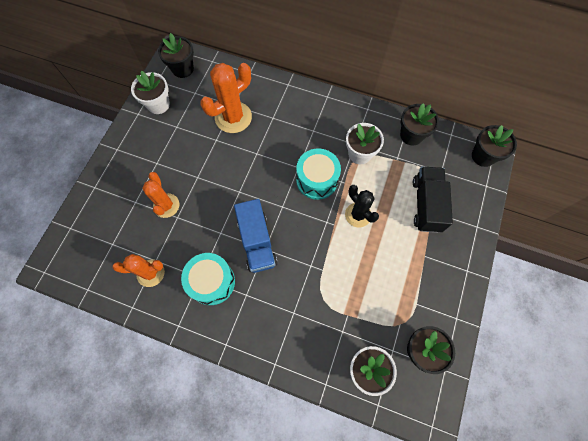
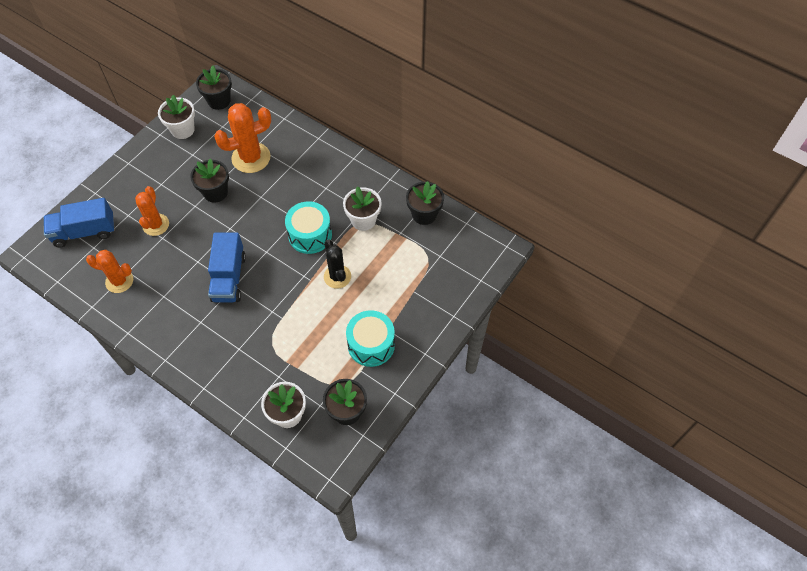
camera: 15 degrees right, 10 degrees down
turquoise drum [181,253,235,305] -> turquoise drum moved to [346,310,395,367]
black truck [413,166,453,233] -> none
black flower pot [472,125,517,167] -> black flower pot moved to [190,159,229,203]
none -> blue truck [44,198,115,248]

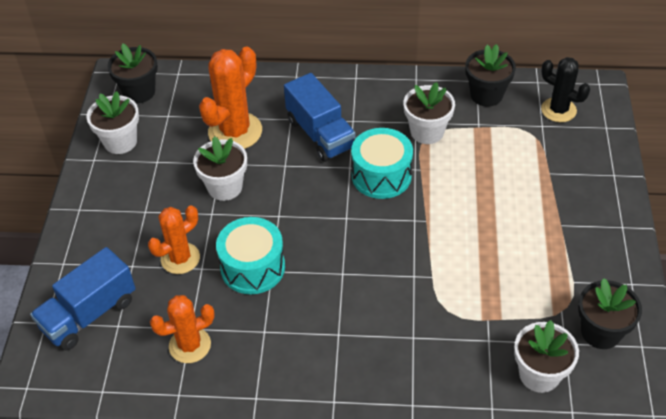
camera: 30 degrees left, 10 degrees down
orange cactus [135,186,169,236] -> orange cactus turned 75 degrees clockwise [148,205,200,274]
black flower pot [190,159,229,203] -> white flower pot [193,136,247,201]
blue truck [208,233,246,302] -> blue truck moved to [284,73,355,162]
black cactus [324,239,351,289] -> black cactus moved to [541,57,590,122]
turquoise drum [346,310,395,367] -> turquoise drum moved to [216,217,285,294]

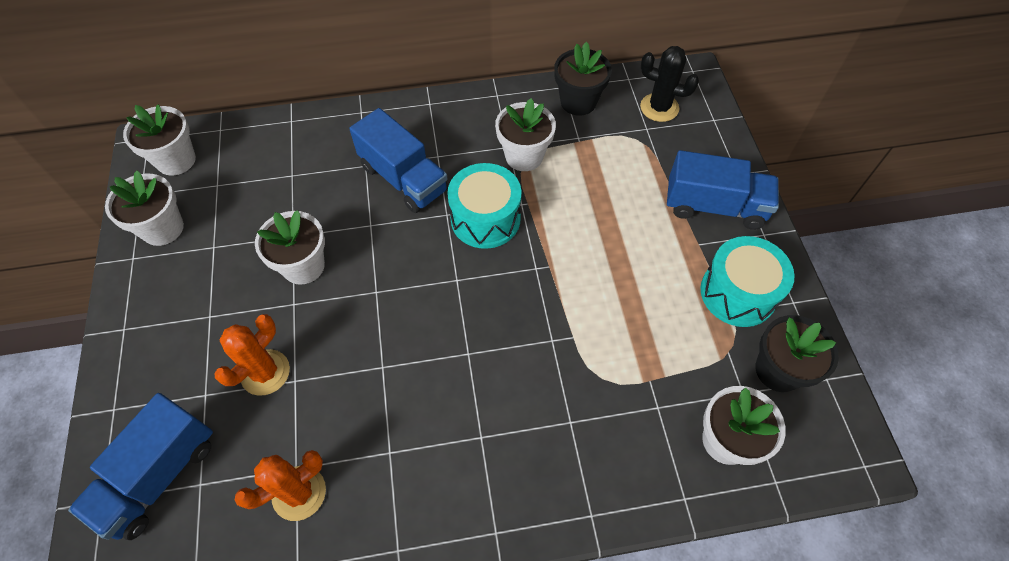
camera: 15 degrees left, 10 degrees up
black flower pot [107,43,158,103] -> white flower pot [123,104,196,176]
orange cactus [199,47,262,149] -> none
turquoise drum [216,217,285,294] -> turquoise drum moved to [701,236,795,327]
none -> blue truck [667,150,779,230]

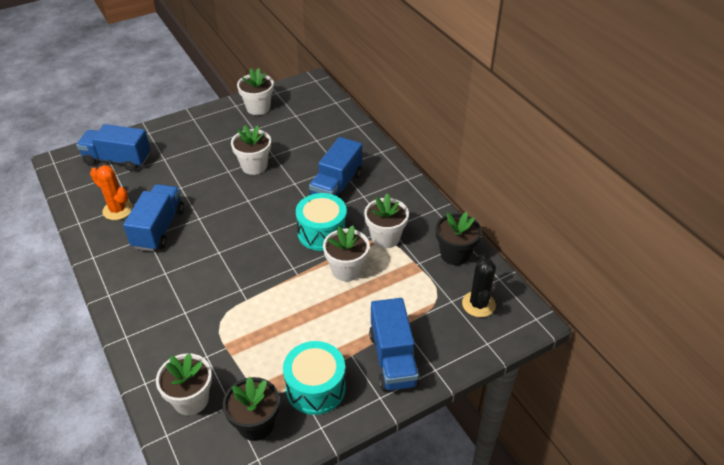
camera: 70 degrees right, 15 degrees down
white flower pot [123,104,196,176] -> white flower pot moved to [323,226,370,281]
orange cactus [214,314,290,396] -> none
none -> blue truck [123,184,184,251]

